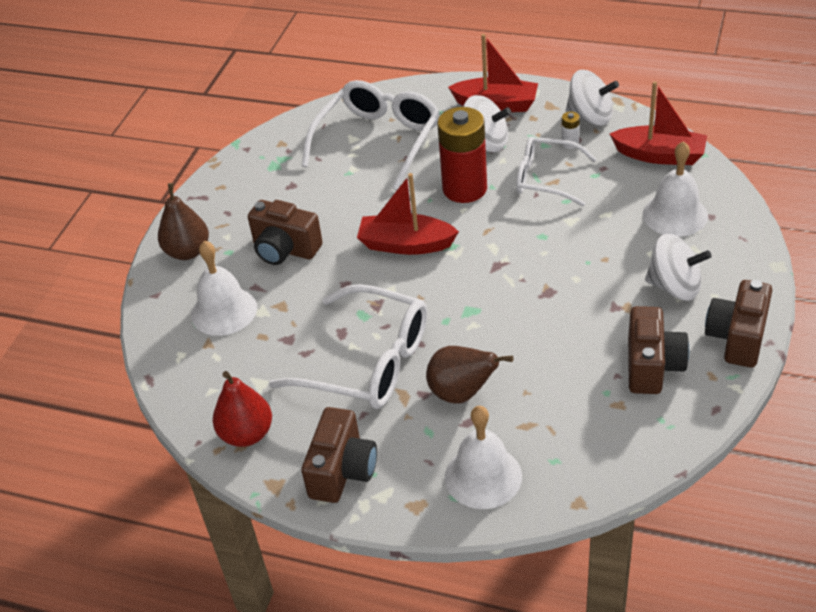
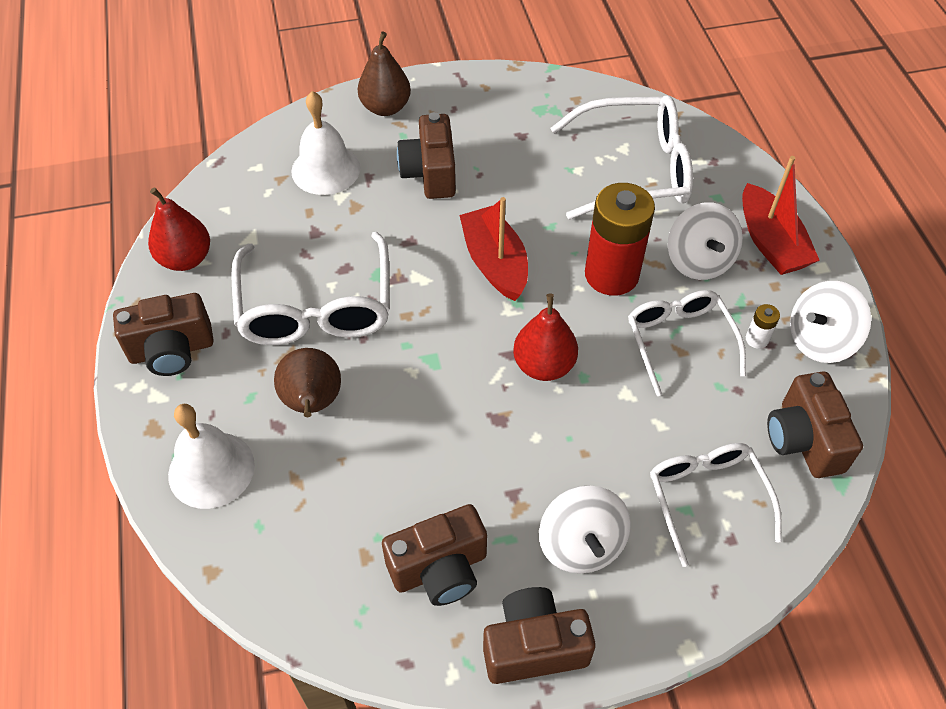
camera: 55 degrees right, 10 degrees up
white spinning top [565,70,619,126] -> white spinning top turned 75 degrees clockwise [790,281,871,363]
red boat [610,81,707,165] -> brown camera [767,371,863,478]
white bell [643,141,708,237] -> white glasses [650,443,782,567]
none -> red pear [513,294,578,381]

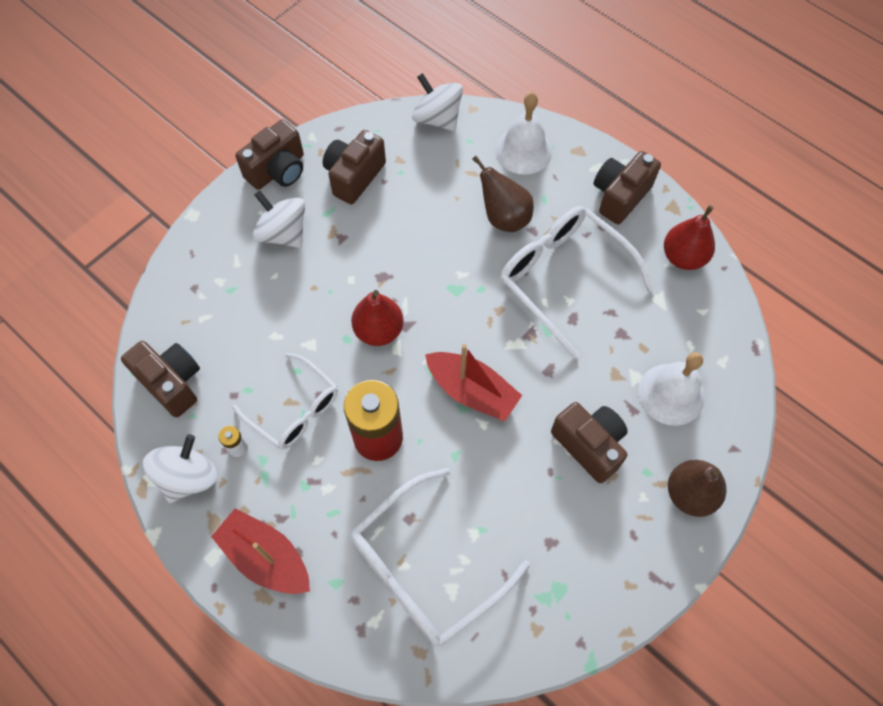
camera: 145 degrees right, 10 degrees up
white glasses [650,443,782,567] -> none
white spinning top [668,202,743,280] -> white spinning top moved to [412,73,463,131]

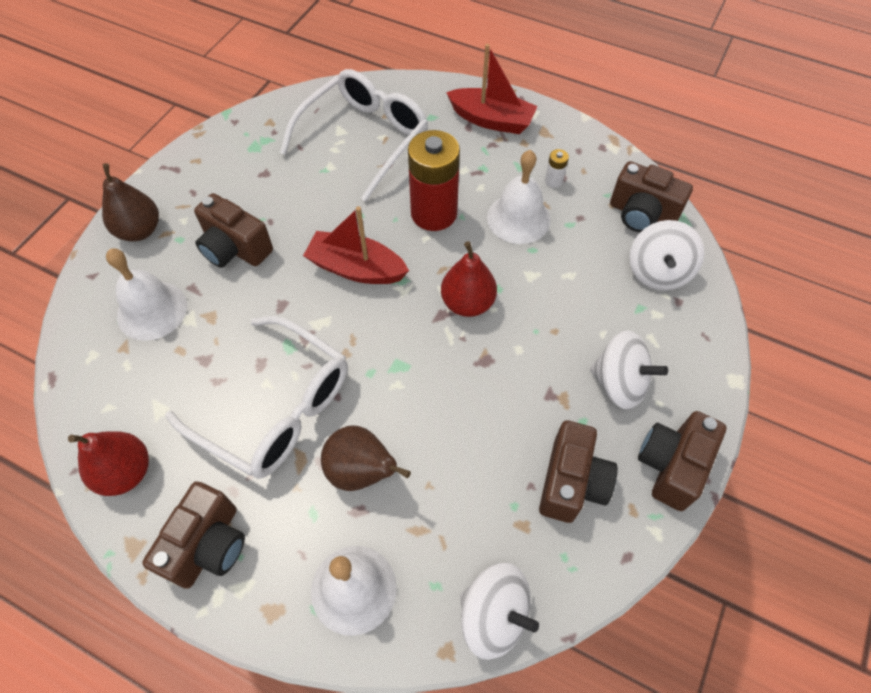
camera: 165 degrees right, 5 degrees down
white spinning top [143,434,217,503] -> white spinning top moved to [629,220,704,291]
white glasses [232,353,338,450] -> white bell [487,150,551,244]

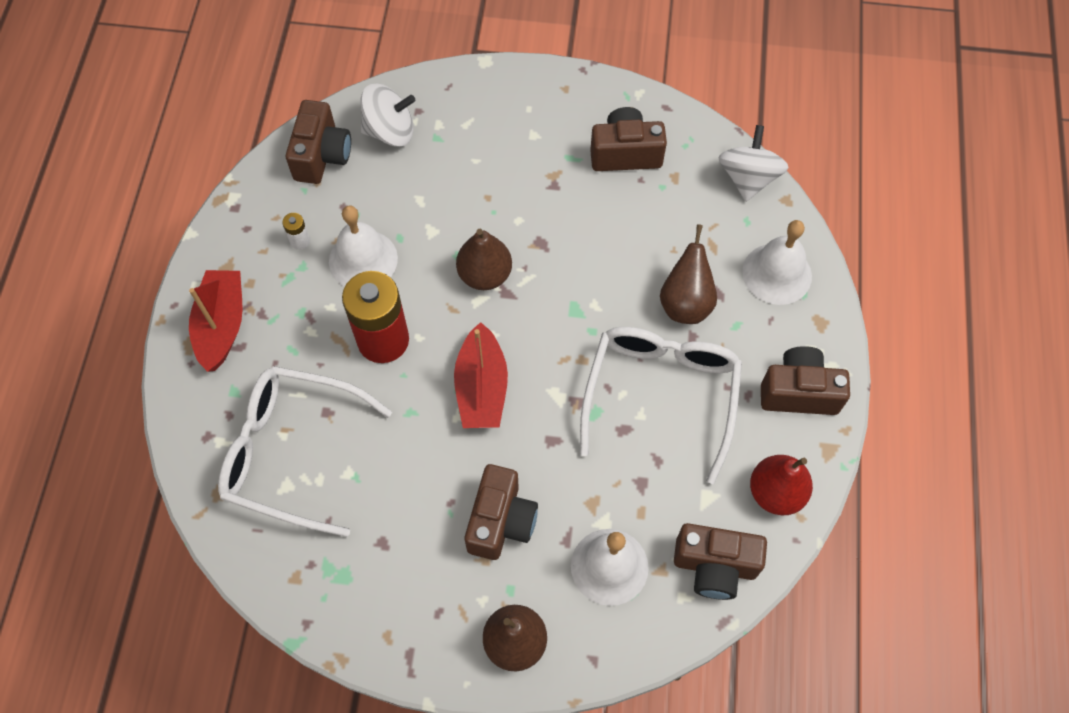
camera: 110 degrees left, 5 degrees up
red pear [441,241,497,317] -> brown pear [456,229,512,290]
white spinning top [590,330,668,409] -> none
brown camera [638,411,726,511] -> brown camera moved to [674,523,767,600]

